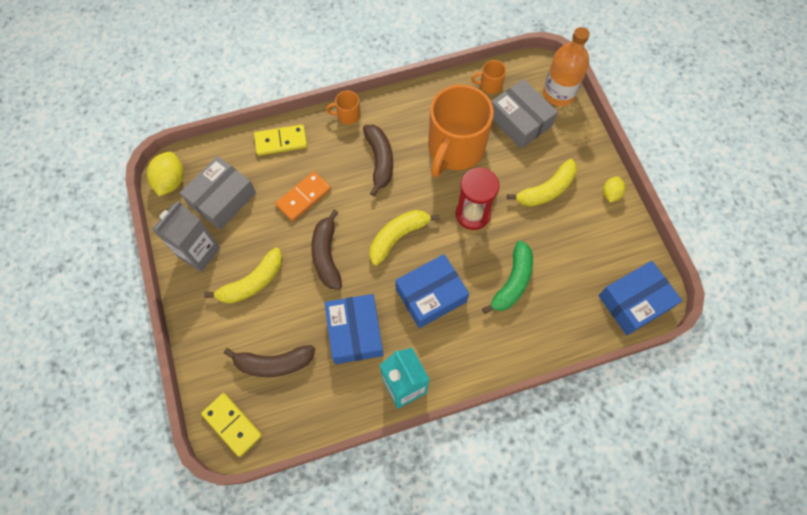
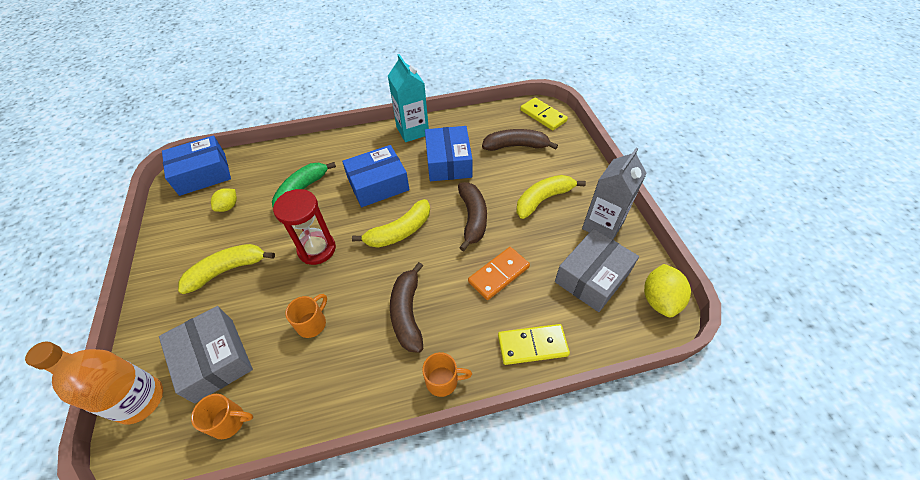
camera: 175 degrees left, 15 degrees down
orange mug [428,84,494,177] -> orange mug [285,294,327,338], size x0.41
yellow lemon [603,176,625,203] -> yellow lemon moved to [211,188,237,212]

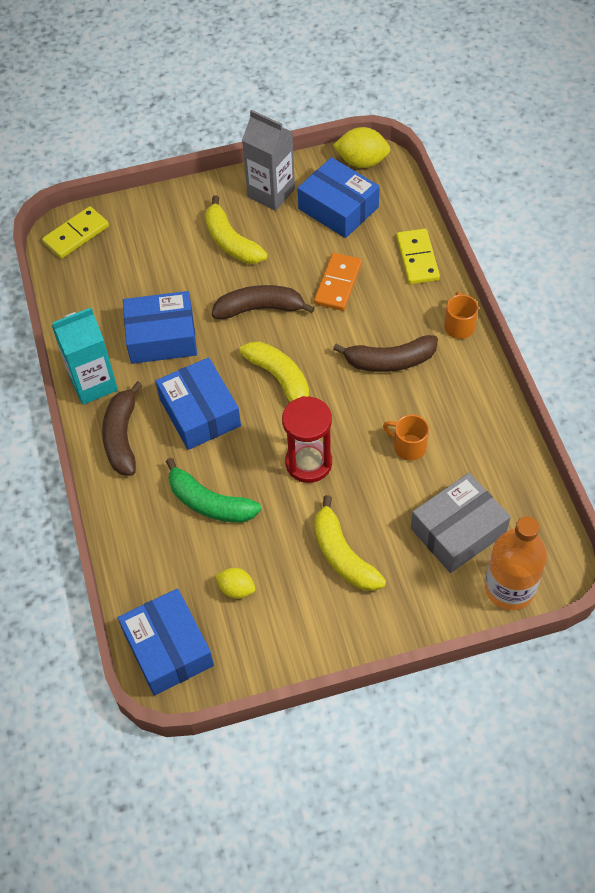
camera: 90 degrees left, 5 degrees up
orange mug [191,394,253,439] -> none
orange domino [468,247,530,300] -> orange domino turned 60 degrees clockwise [314,253,362,311]
brown banana [482,129,558,151] -> brown banana moved to [102,381,143,476]
grey box [555,229,639,312] -> blue box [298,157,380,238]

